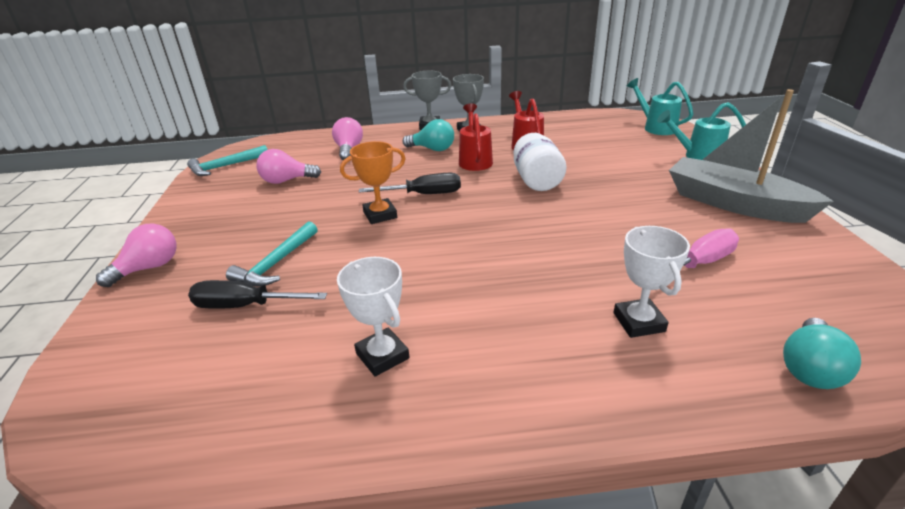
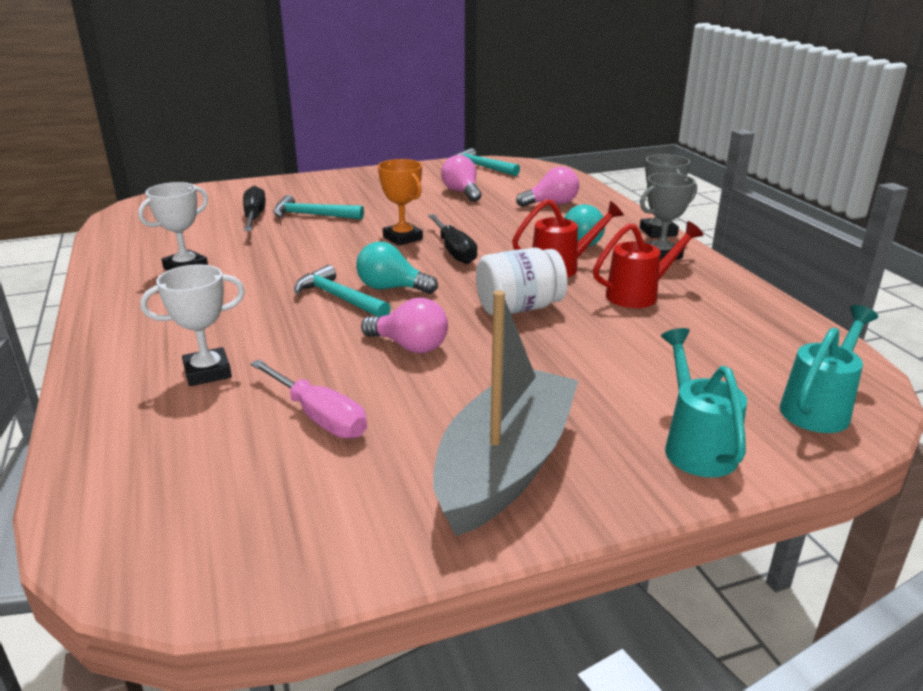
camera: 75 degrees right, 5 degrees down
pink light bulb [96,223,176,287] -> pink light bulb moved to [361,298,448,353]
turquoise light bulb [783,318,861,389] -> turquoise light bulb moved to [356,242,438,294]
none -> turquoise hammer [294,265,391,317]

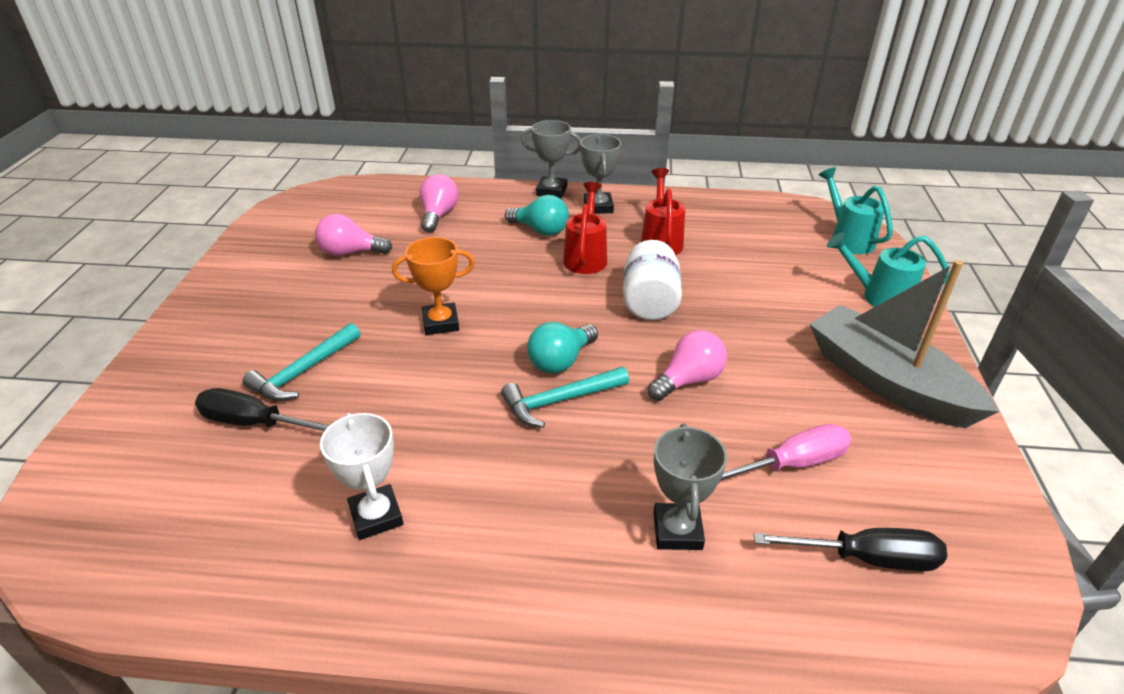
camera: 65 degrees left, 10 degrees up
white trophy [140,264,245,386] -> grey trophy [653,424,727,550]
black screwdriver [428,214,477,264] -> black screwdriver moved to [754,528,947,571]
turquoise hammer [454,148,520,176] -> none

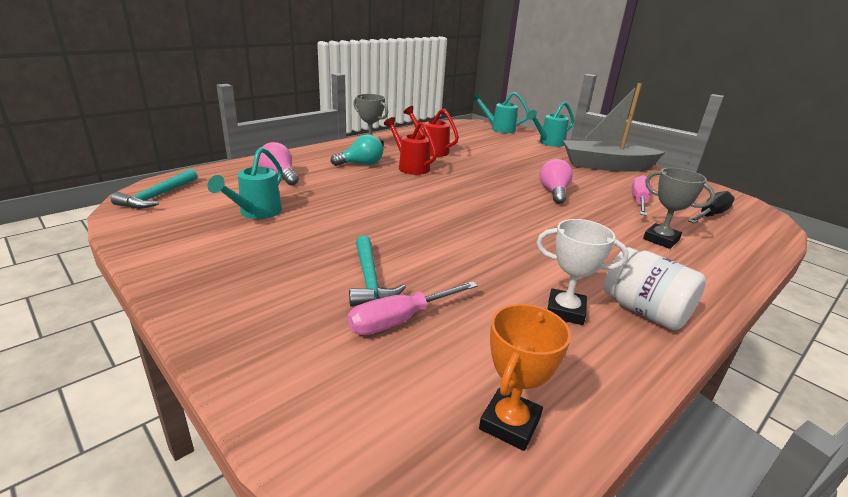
camera: 50 degrees left, 10 degrees down
black screwdriver [195,388,331,432] -> pink screwdriver [347,281,478,335]
pink light bulb [315,214,392,256] -> turquoise watering can [208,147,283,219]
orange trophy [392,237,475,335] -> orange trophy moved to [479,304,571,451]
turquoise hammer [501,367,629,428] -> turquoise hammer moved to [111,169,198,209]
grey trophy [521,120,581,198] -> none
turquoise light bulb [527,322,598,373] -> none
white jar [623,240,682,320] -> white jar moved to [604,247,706,330]

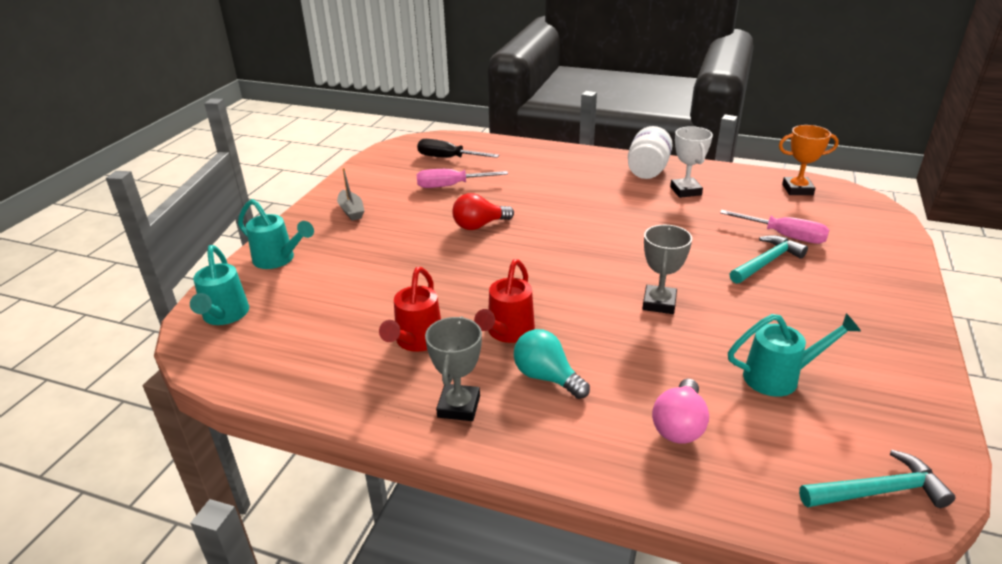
camera: 115 degrees left, 5 degrees up
pink light bulb [540,159,573,204] -> red light bulb [452,193,514,230]
grey boat [563,83,665,172] -> grey boat [337,168,364,221], size x0.44
grey trophy [643,168,715,249] -> grey trophy moved to [643,225,692,314]

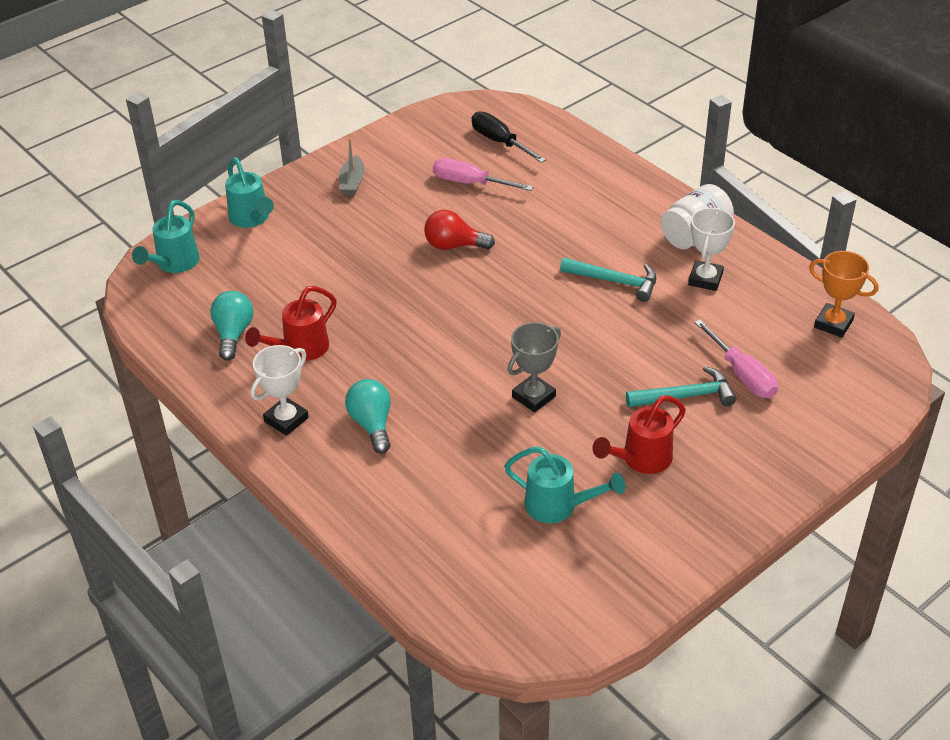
camera: 30 degrees right, 10 degrees up
grey trophy [425,316,482,421] -> white trophy [251,345,309,436]
red watering can [474,259,535,343] -> red watering can moved to [593,395,686,474]
pink light bulb [652,379,709,444] -> none
turquoise hammer [799,450,956,508] -> turquoise hammer moved to [560,258,656,302]
none -> turquoise light bulb [210,291,253,361]

